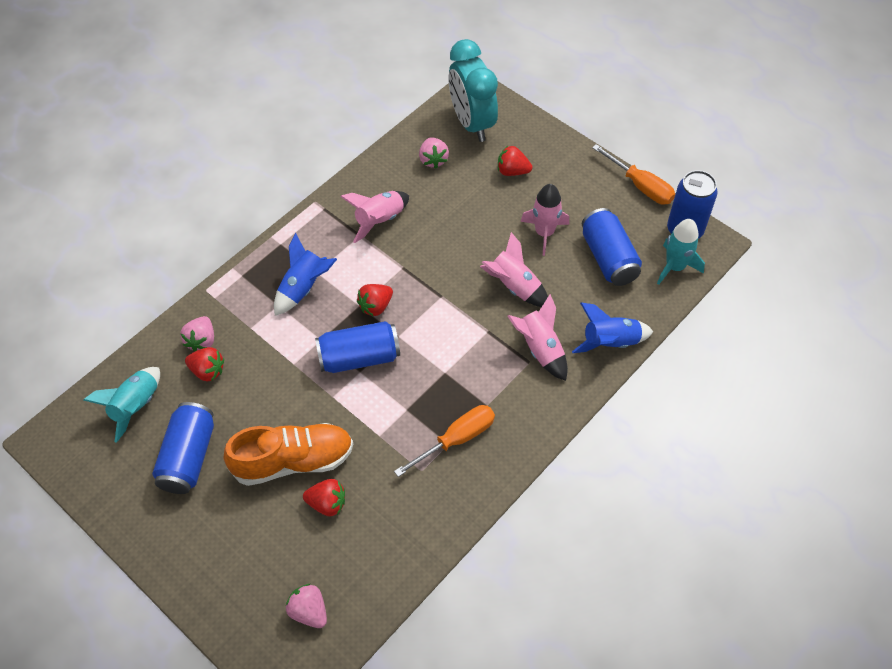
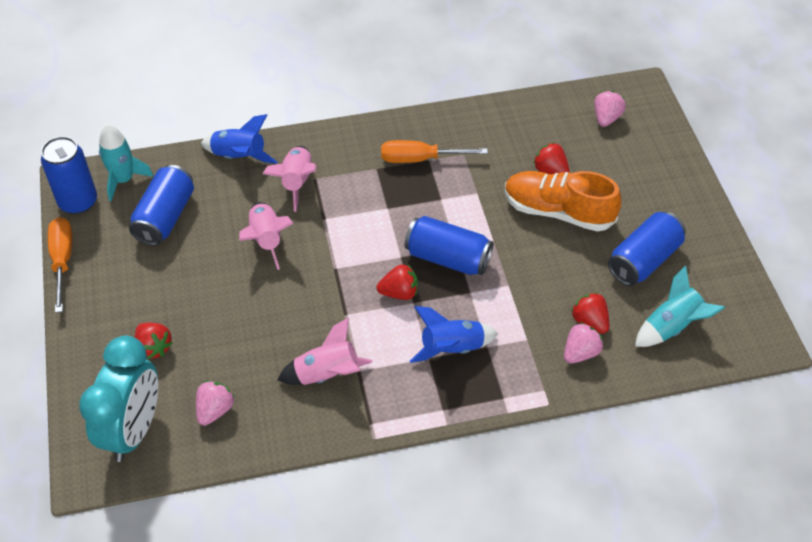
camera: 145 degrees left, 5 degrees down
pink strawberry [286,584,327,628] -> pink strawberry turned 150 degrees counterclockwise [594,91,626,127]
pink rocket [521,184,569,256] -> none

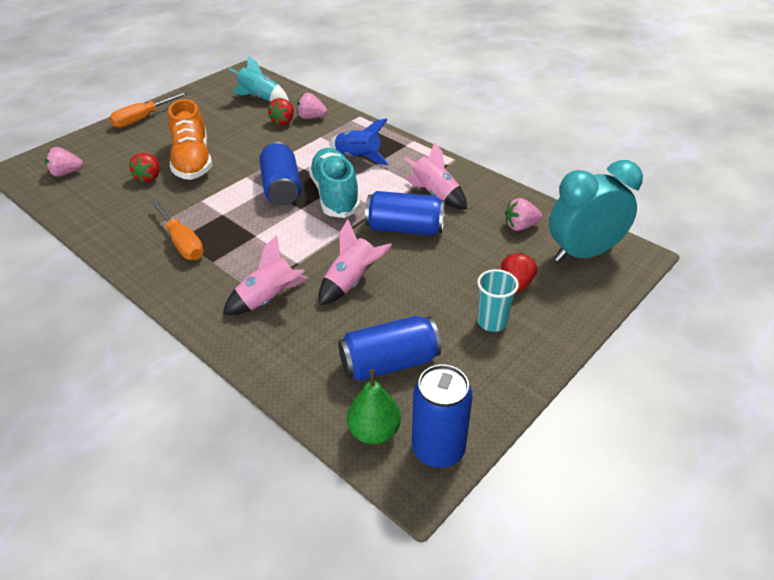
camera: 125 degrees left, 10 degrees down
orange screwdriver [48,217,72,313] -> orange screwdriver moved to [109,91,189,128]
turquoise rocket [99,124,153,201] -> green pear [347,369,401,445]
blue rocket [201,114,277,164] -> none
red strawberry [377,265,418,300] -> turquoise shoe [308,148,360,218]
blue can [608,211,686,286] -> blue can moved to [365,191,445,235]
none -> turquoise cup [477,269,519,332]

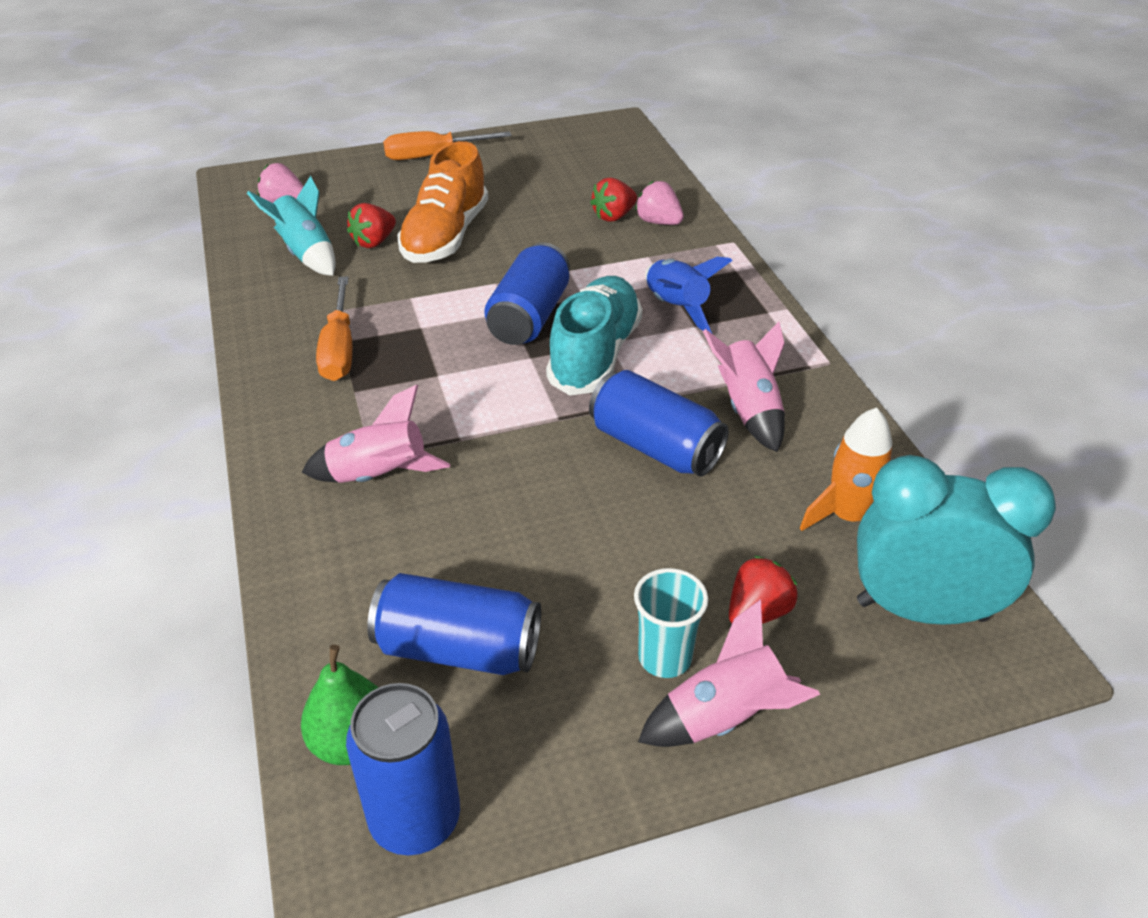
camera: 30 degrees right, 0 degrees up
turquoise rocket [229,56,289,102] -> turquoise rocket moved to [247,176,336,276]
pink rocket [318,219,392,305] -> pink rocket moved to [638,599,820,747]
pink strawberry [505,198,543,231] -> orange rocket [800,407,892,531]

